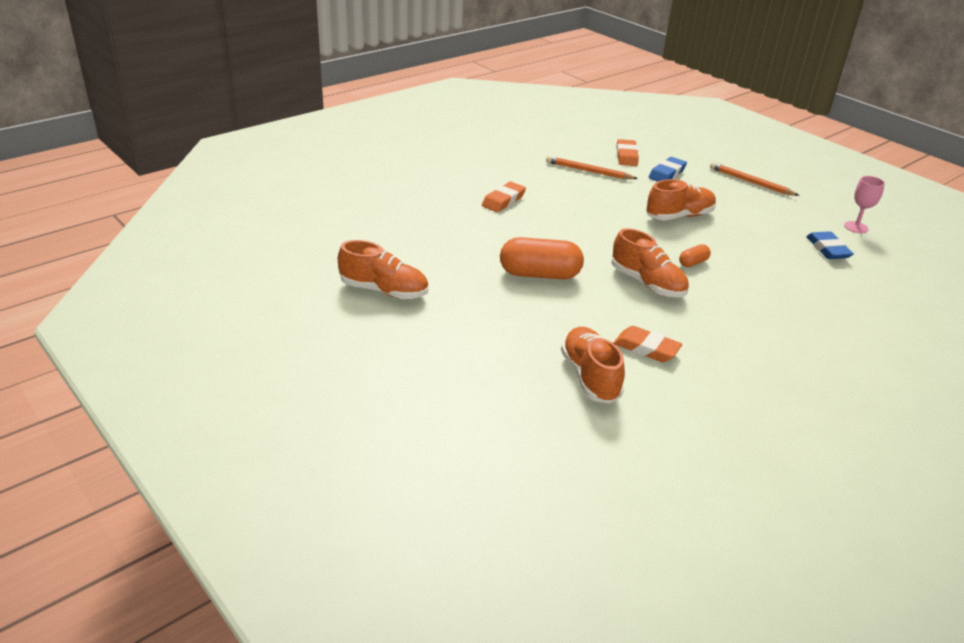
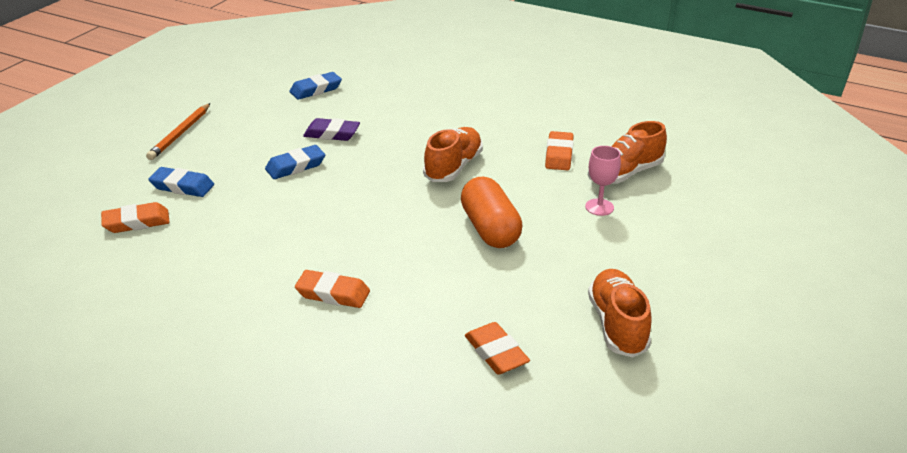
camera: 110 degrees left, 0 degrees up
orange pencil [546,156,638,179] -> none
orange shoe [646,179,716,220] -> blue eraser [265,145,325,179]
orange capsule [679,244,711,267] -> none
pink goblet [844,176,885,233] -> pink goblet moved to [585,146,621,216]
none -> purple eraser [303,118,360,141]
none -> orange eraser [465,322,530,375]

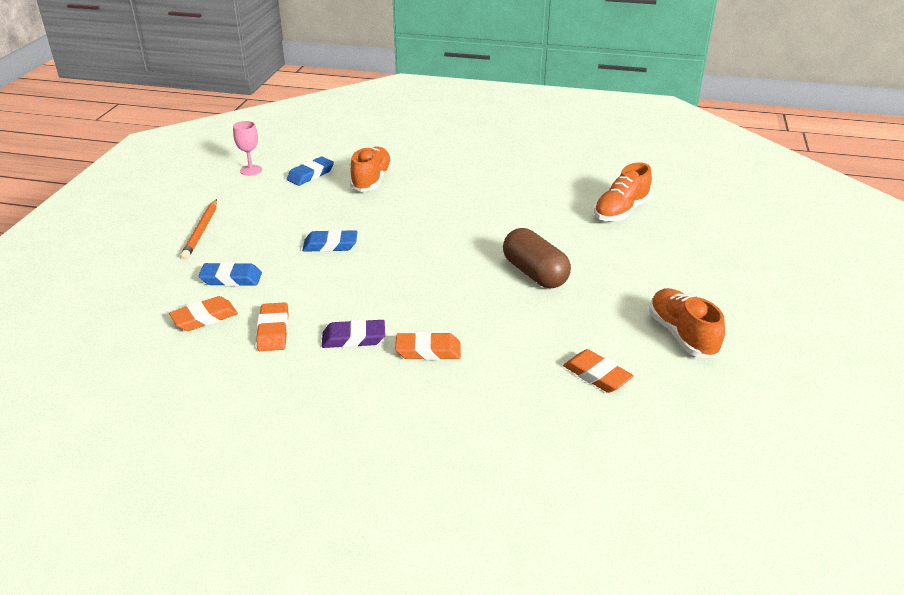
camera: 15 degrees left, 0 degrees up
blue eraser [265,145,325,179] -> blue eraser turned 45 degrees clockwise [302,229,358,252]
purple eraser [303,118,360,141] -> purple eraser moved to [322,319,385,348]
orange shoe [423,127,483,182] -> orange shoe moved to [350,146,393,192]
orange capsule [461,177,523,248] -> brown capsule [503,228,571,288]
orange eraser [545,131,574,170] -> orange eraser moved to [256,302,288,351]
pink goblet [585,146,621,216] -> pink goblet moved to [233,121,262,176]

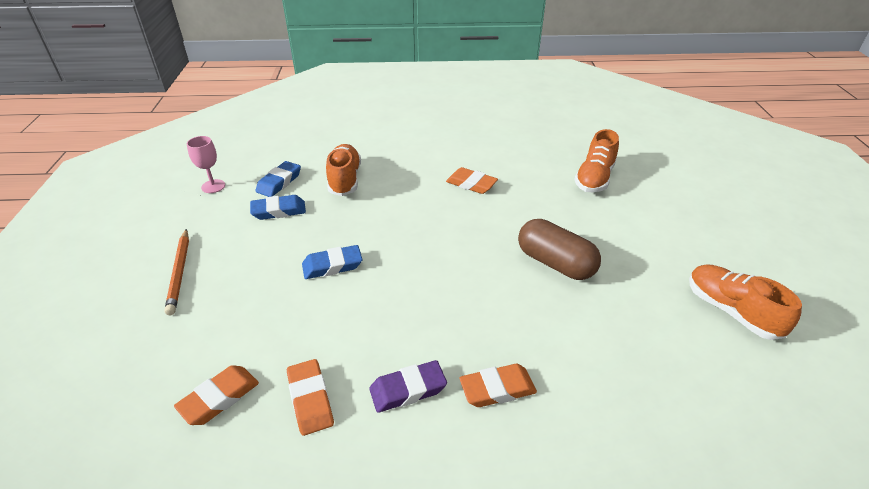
camera: 15 degrees left, 5 degrees up
blue eraser [198,262,262,286] -> blue eraser moved to [250,195,306,220]
orange eraser [563,349,634,393] -> orange eraser moved to [446,167,498,194]

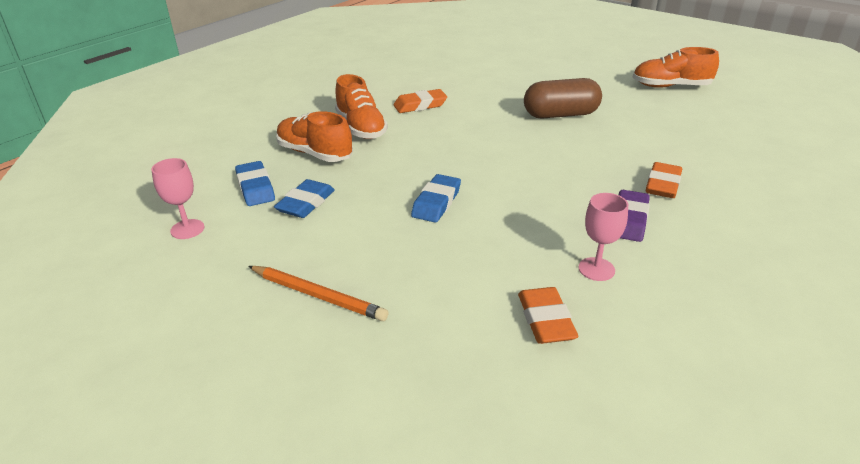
camera: 50 degrees left, 5 degrees down
orange eraser [287,359,334,436] -> pink goblet [578,193,628,281]
orange shoe [574,129,619,192] -> orange shoe moved to [335,74,388,139]

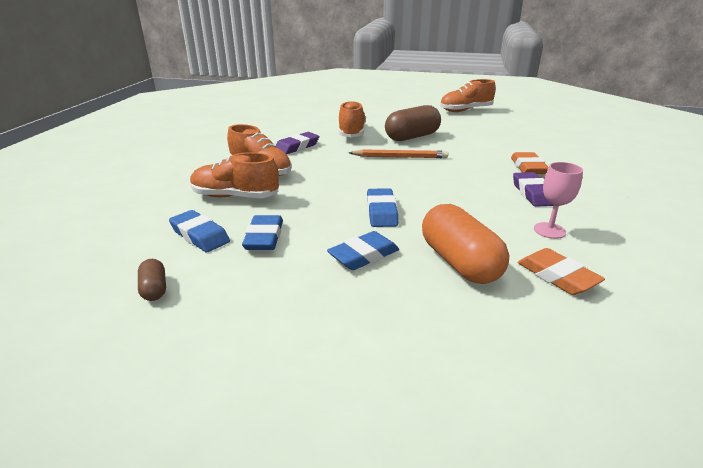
camera: 25 degrees left, 5 degrees down
pink goblet [151,158,205,239] -> brown capsule [138,259,166,301]
orange pencil [248,266,389,321] -> orange pencil moved to [349,149,448,158]
orange eraser [393,89,447,113] -> purple eraser [275,132,319,155]
none -> blue eraser [327,231,399,270]
none -> orange shoe [339,101,366,137]
none -> orange capsule [422,204,509,284]

